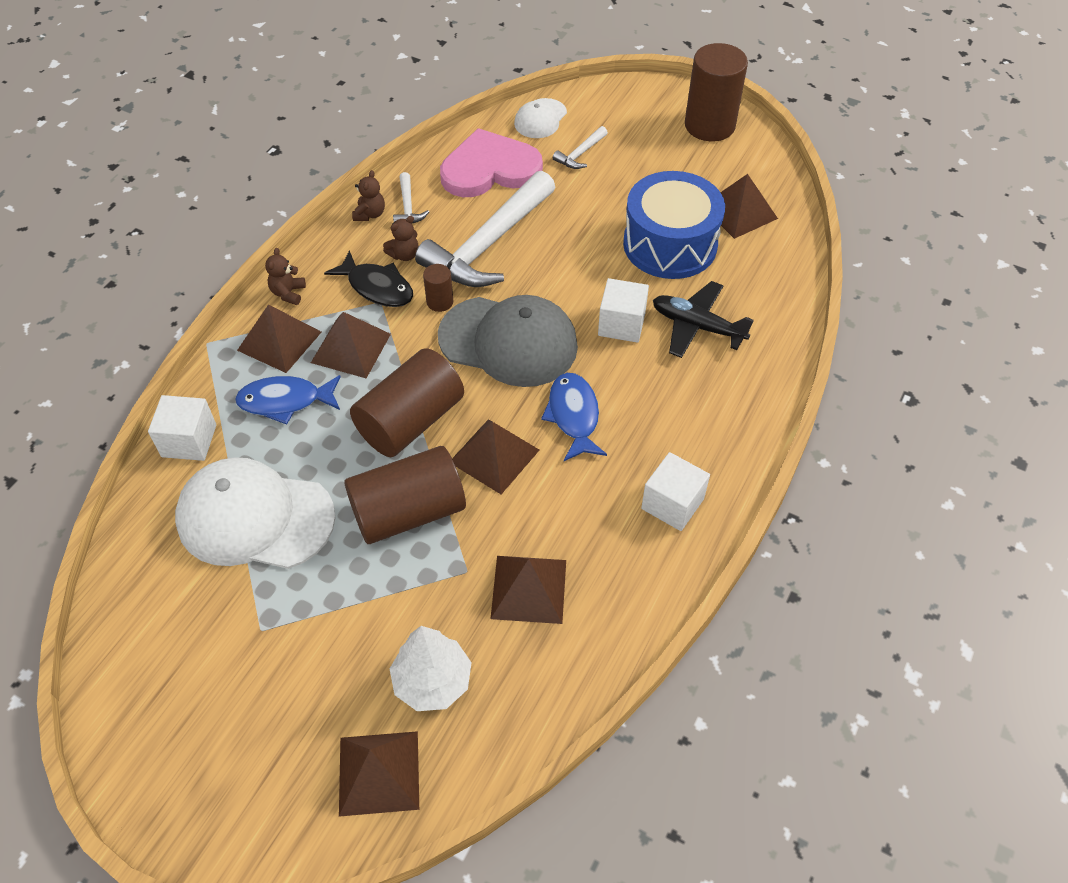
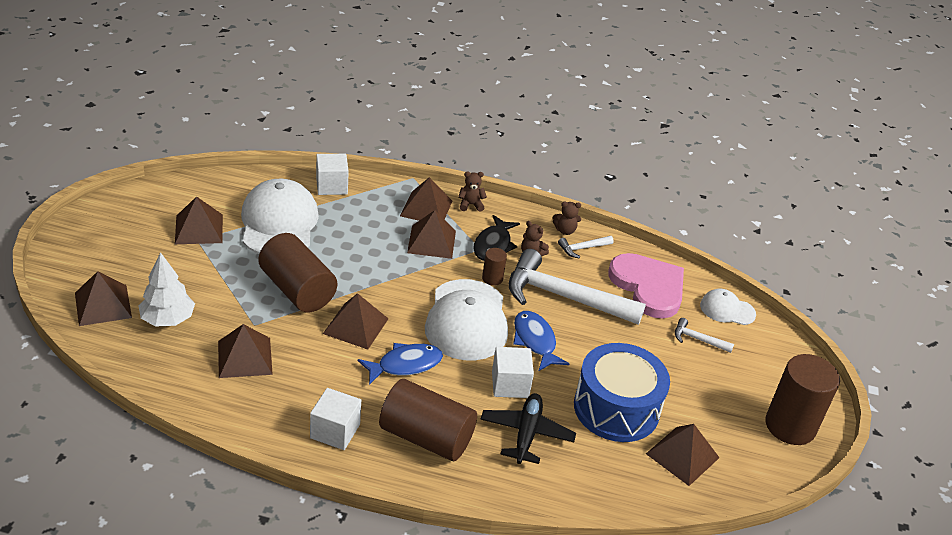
camera: 70 degrees right, 15 degrees down
blue fish [235,375,341,425] -> blue fish moved to [513,311,569,371]
brown cylinder [350,348,464,457] -> brown cylinder moved to [379,379,477,461]
grey cap [438,295,578,387] -> white cap [425,279,508,360]
none -> brown pyramid [175,196,223,244]

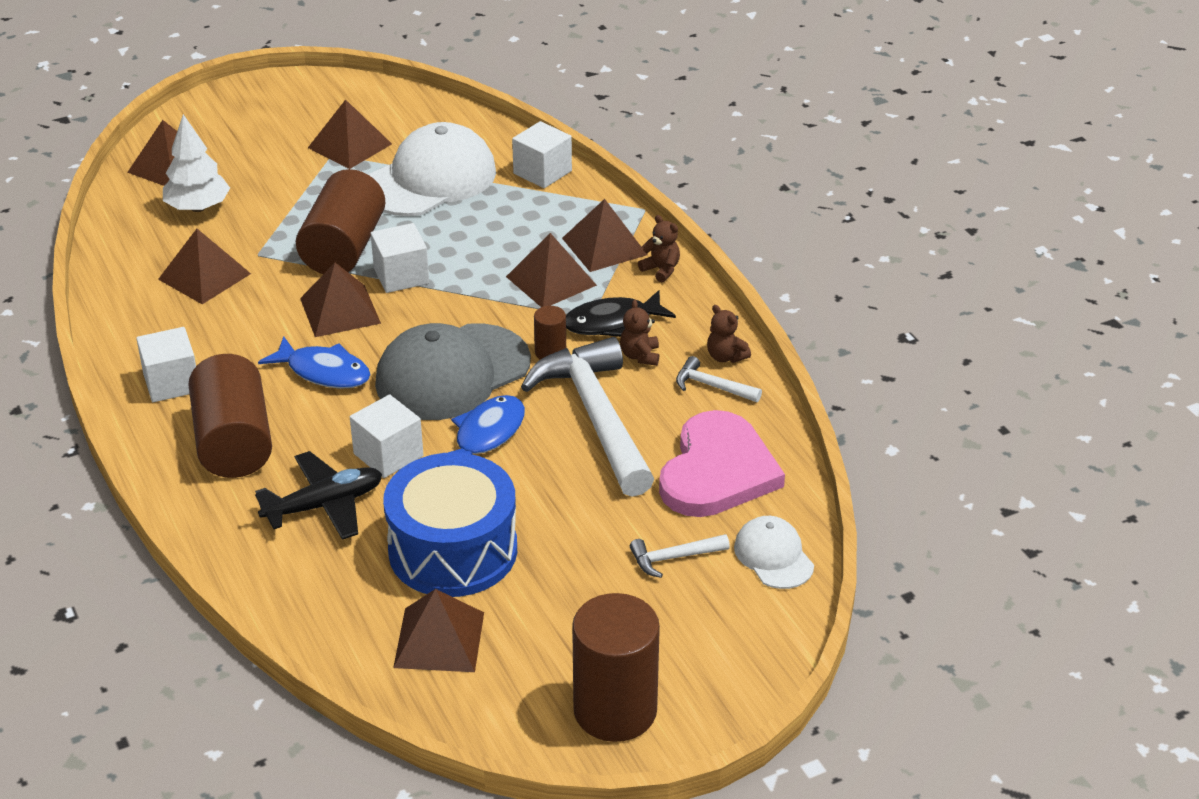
camera: 55 degrees right, 0 degrees up
white cap [425,279,508,360] -> grey cap [375,323,531,420]
white hammer [675,318,734,353] -> white hammer turned 90 degrees counterclockwise [630,534,730,578]
none -> white cube [371,223,429,293]

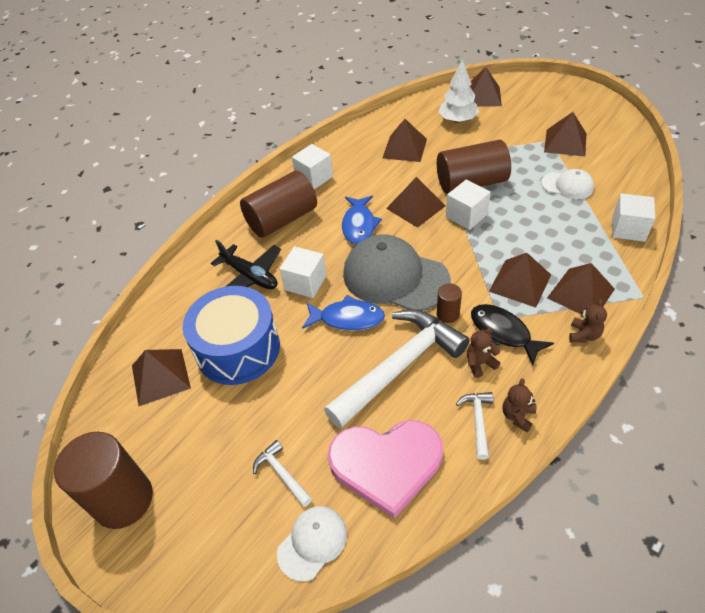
camera: 70 degrees right, 10 degrees up
white cap [368,122,496,216] -> white cap [541,169,594,199], size x0.52

